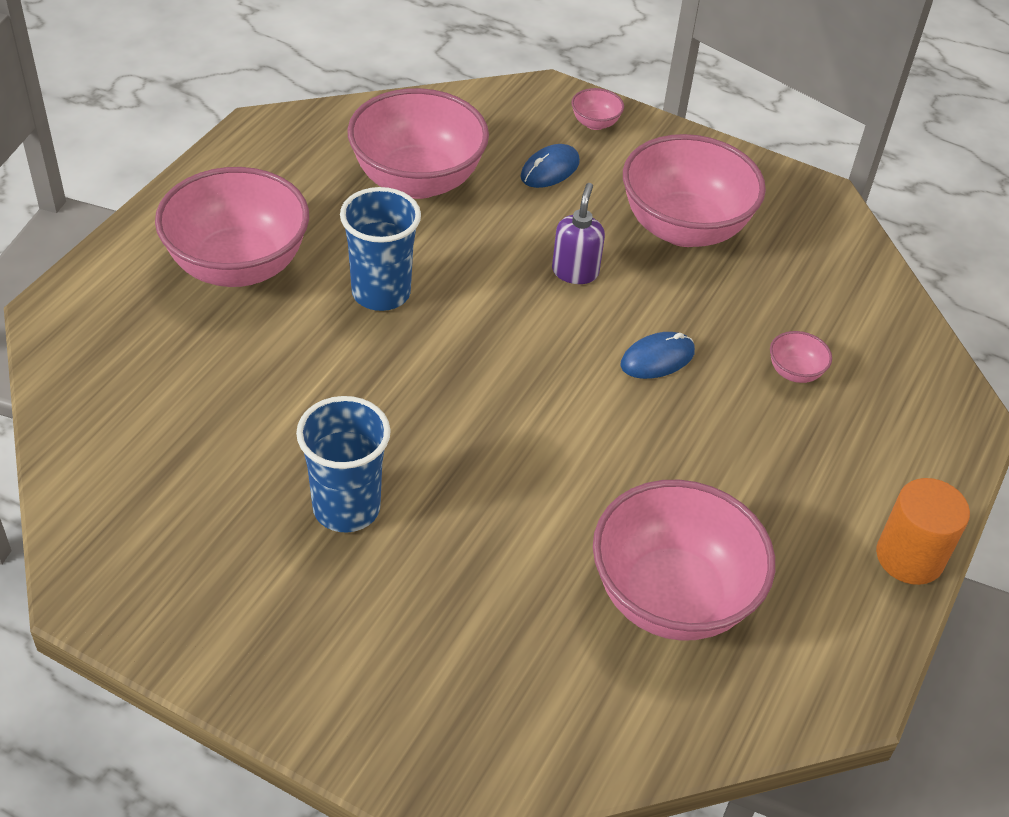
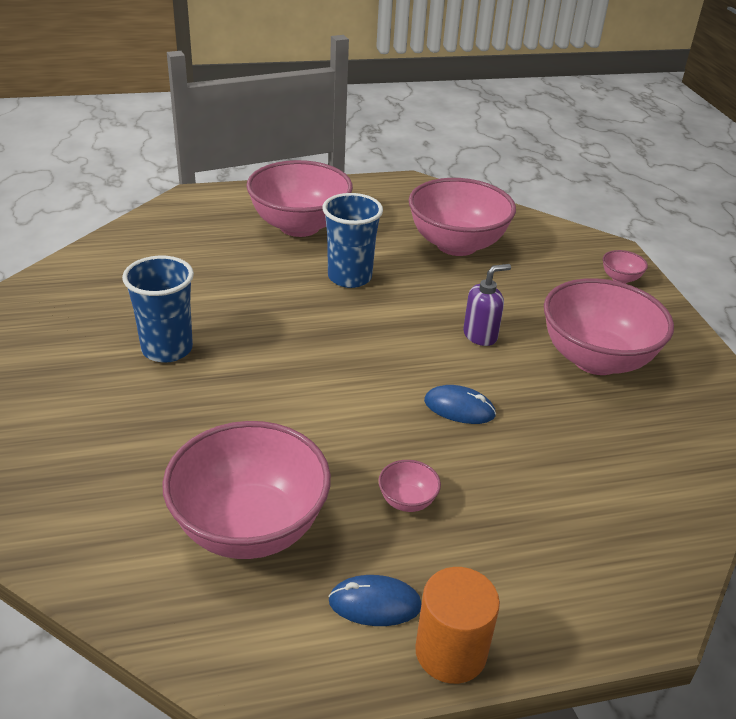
camera: 50 degrees right, 10 degrees down
blue mouse [520,144,580,188] -> blue mouse moved to [328,575,421,626]
pink bowl [770,331,832,383] -> pink bowl moved to [378,460,441,512]

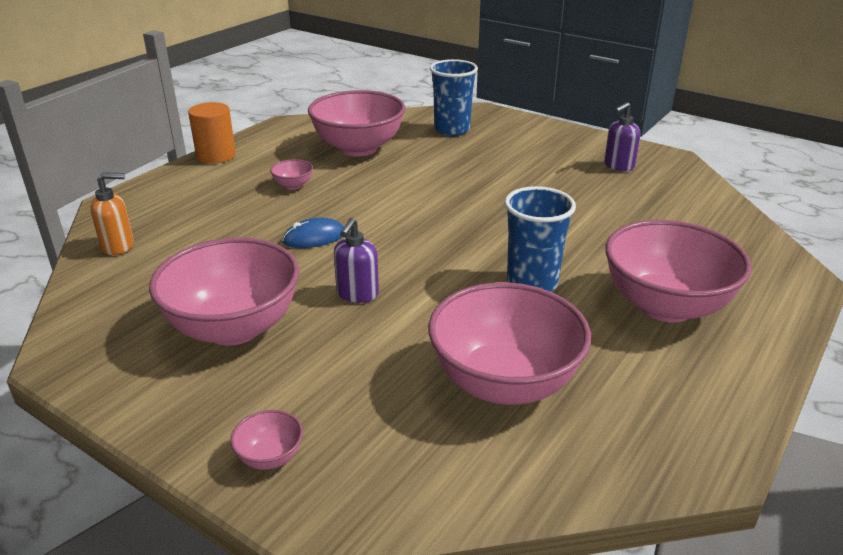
camera: 140 degrees right, 5 degrees down
blue cup [122,256,194,363] -> blue cup moved to [430,59,478,136]
blue mouse [328,575,421,626] -> none
none -> orange soap dispenser [90,172,134,255]
none -> purple soap dispenser [604,102,640,171]

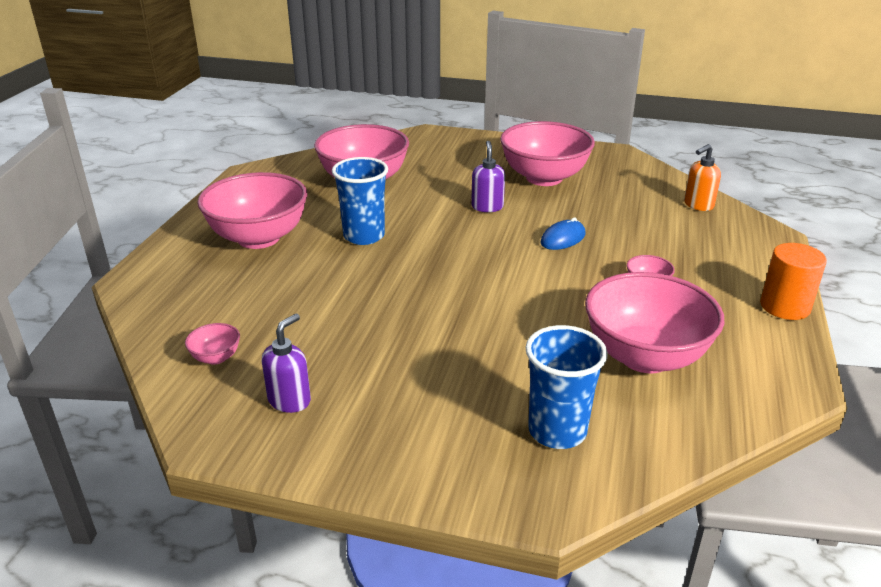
camera: 160 degrees right, 0 degrees up
pink bowl [230,410,303,470] -> pink bowl moved to [185,323,240,365]

